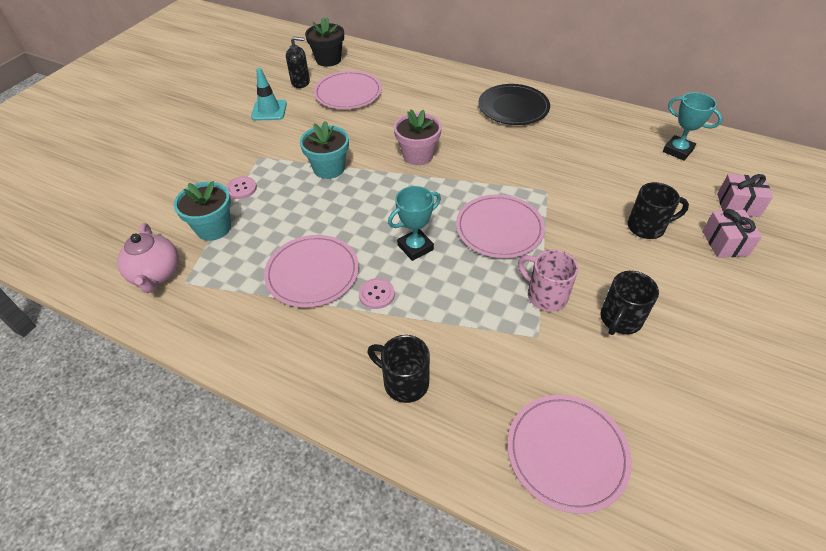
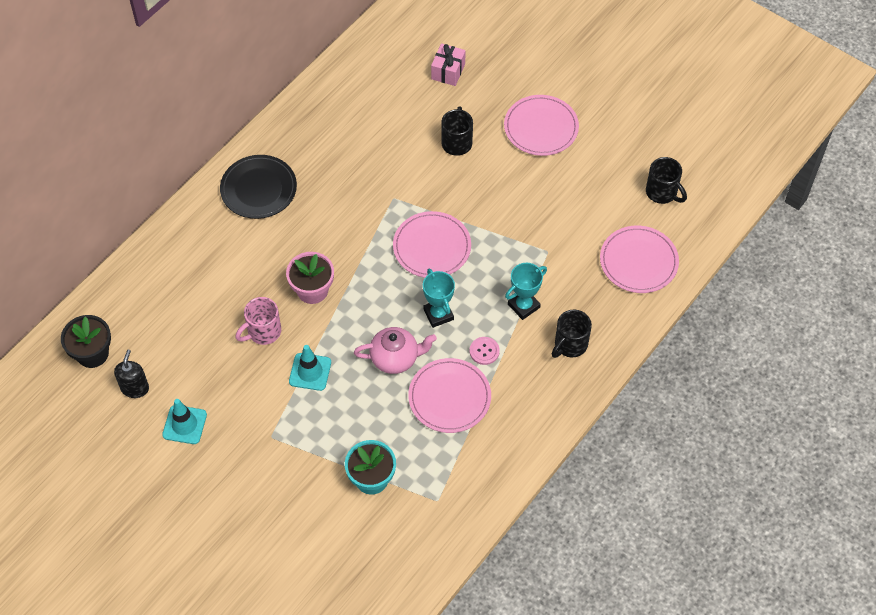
camera: 80 degrees left, 10 degrees up
pink teapot [117,223,179,293] -> pink teapot moved to [354,327,437,374]
pink button [226,176,257,199] -> none
turquoise flower pot [300,121,349,179] -> turquoise traffic cone [289,345,331,391]
pink plate [314,71,382,109] -> pink plate moved to [504,95,579,156]
pink mug [518,250,578,312] -> pink mug moved to [235,297,281,345]
black mug [600,271,659,335] -> black mug moved to [646,157,687,204]
turquoise trophy [663,92,723,161] -> turquoise trophy moved to [505,263,547,320]
pink gift [702,209,762,258] -> none

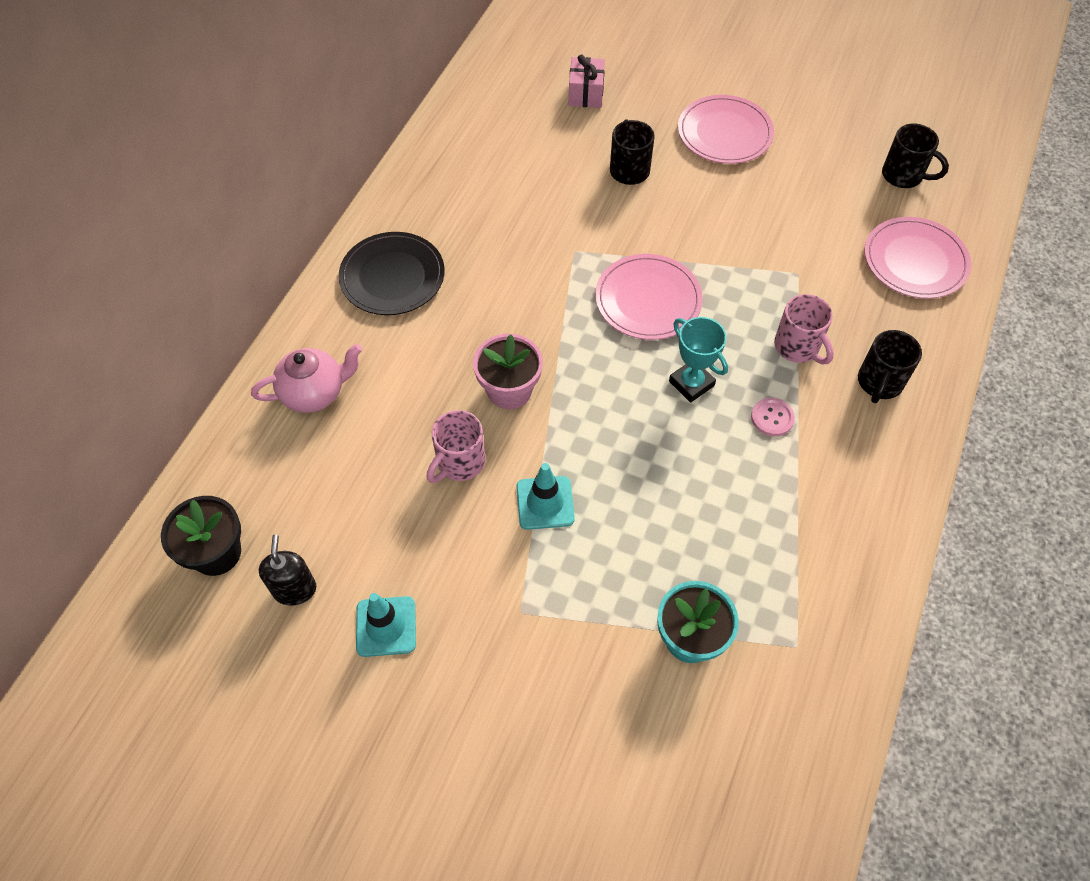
camera: 15 degrees left, 0 degrees up
pink teapot [354,327,437,374] -> pink teapot moved to [251,344,362,413]
pink plate [408,358,491,433] -> none
turquoise trophy [505,263,547,320] -> pink mug [774,294,834,364]

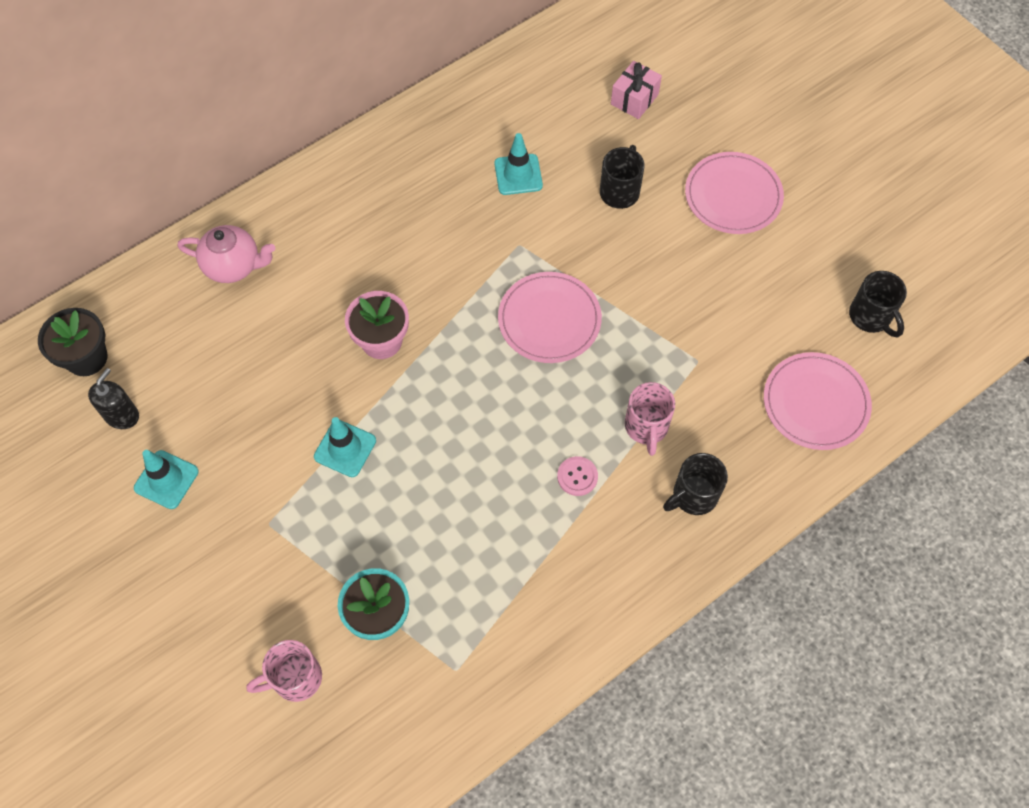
camera: 30 degrees right, 5 degrees up
black plate [339,232,445,315] -> none
pink mug [427,410,486,483] -> pink mug moved to [246,640,322,702]
turquoise trophy [669,317,728,403] -> none
none -> turquoise traffic cone [494,133,543,195]

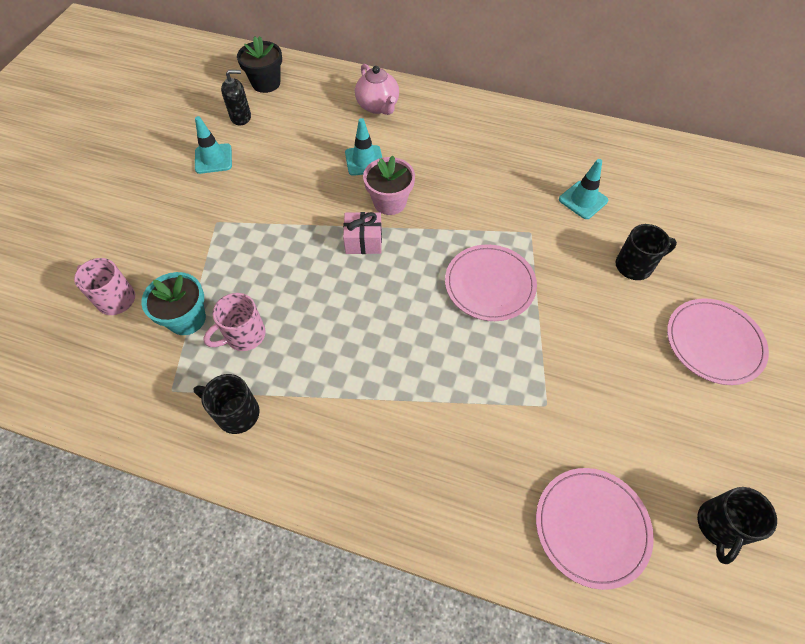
camera: 55 degrees right, 5 degrees down
turquoise traffic cone [314,417,376,477] -> turquoise traffic cone moved to [345,118,382,176]
pink button [557,456,598,496] -> none
pink gift [611,61,662,119] -> pink gift moved to [343,212,382,254]
pink mug [625,382,675,456] -> pink mug moved to [203,293,266,351]
black mug [663,453,728,515] -> black mug moved to [193,374,260,434]

